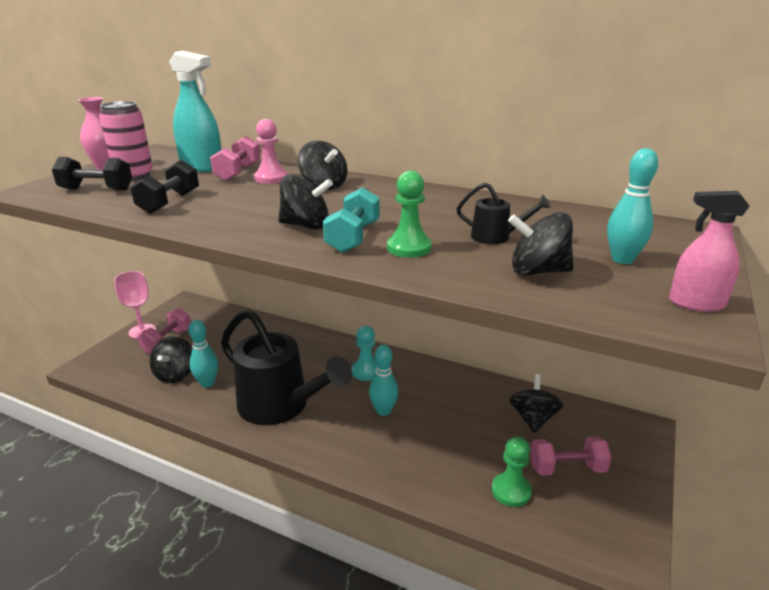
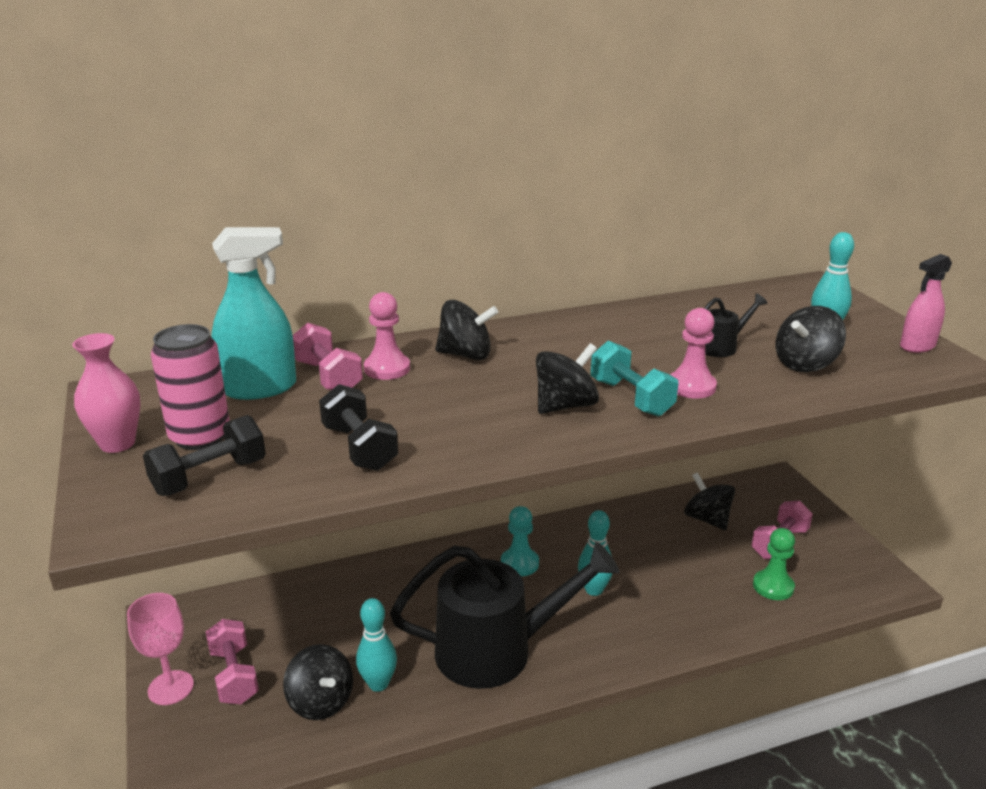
camera: 45 degrees left, 0 degrees up
green pawn [387,171,432,258] -> pink pawn [670,308,717,398]

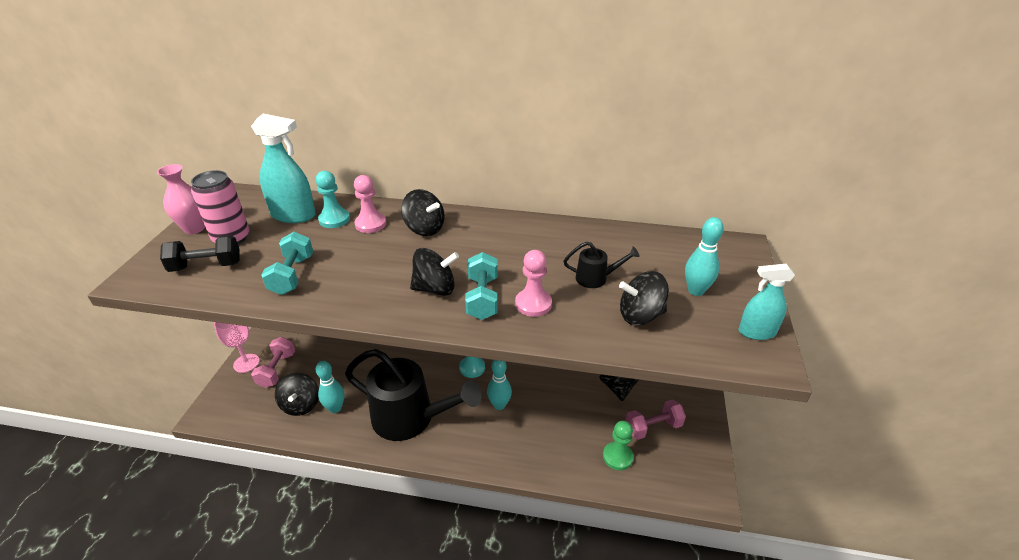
camera: 30 degrees right, 10 degrees up
pink dumbbell [293,322,363,390] -> turquoise pawn [316,171,350,228]
black dumbbell [319,384,398,471] -> turquoise dumbbell [261,232,313,295]
pink spray bottle [900,254,952,353] -> turquoise spray bottle [739,264,795,340]

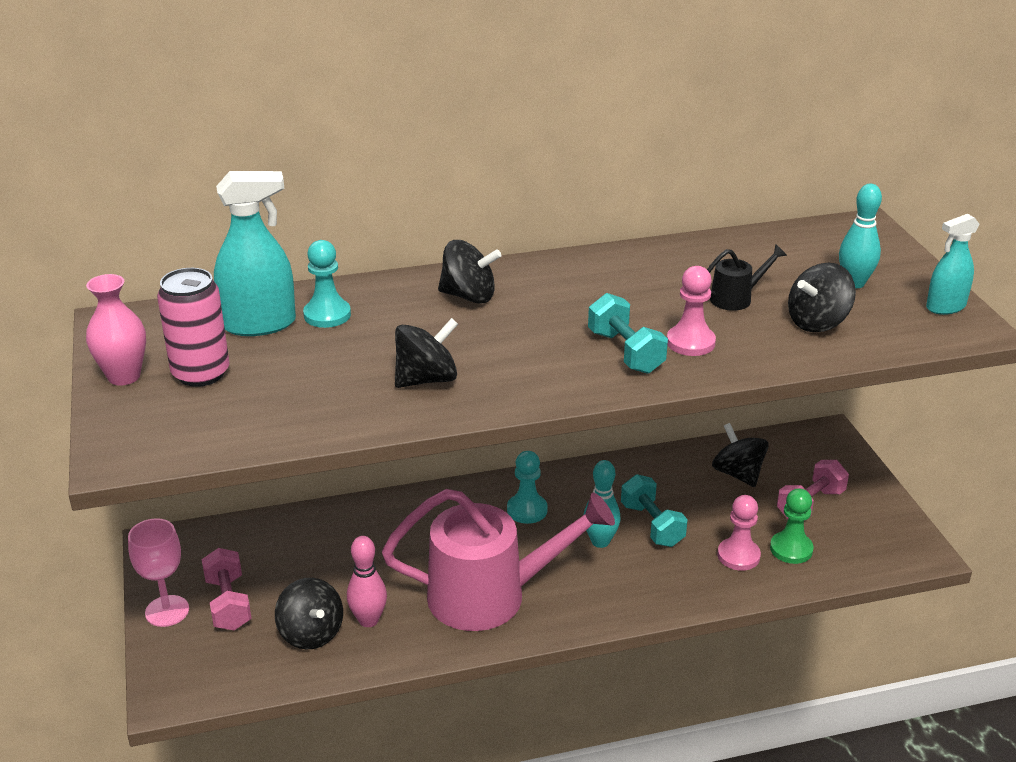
camera: 25 degrees left, 5 degrees down
black dumbbell [160,236,240,272] -> none
turquoise dumbbell [261,232,313,295] -> turquoise dumbbell moved to [621,474,688,547]
turquoise bowling pin [316,361,344,413] -> pink bowling pin [347,536,387,627]
black watering can [345,349,482,441] -> pink watering can [382,489,615,631]
pink pawn [354,175,386,233] -> pink pawn moved to [717,495,761,571]
black spinning top [410,248,459,296] -> black spinning top moved to [395,318,458,388]

